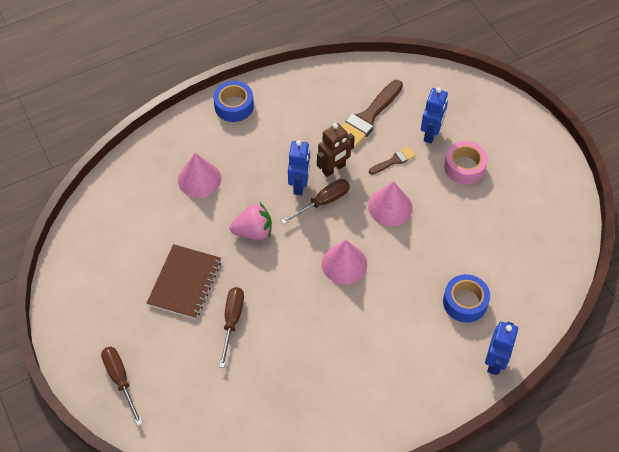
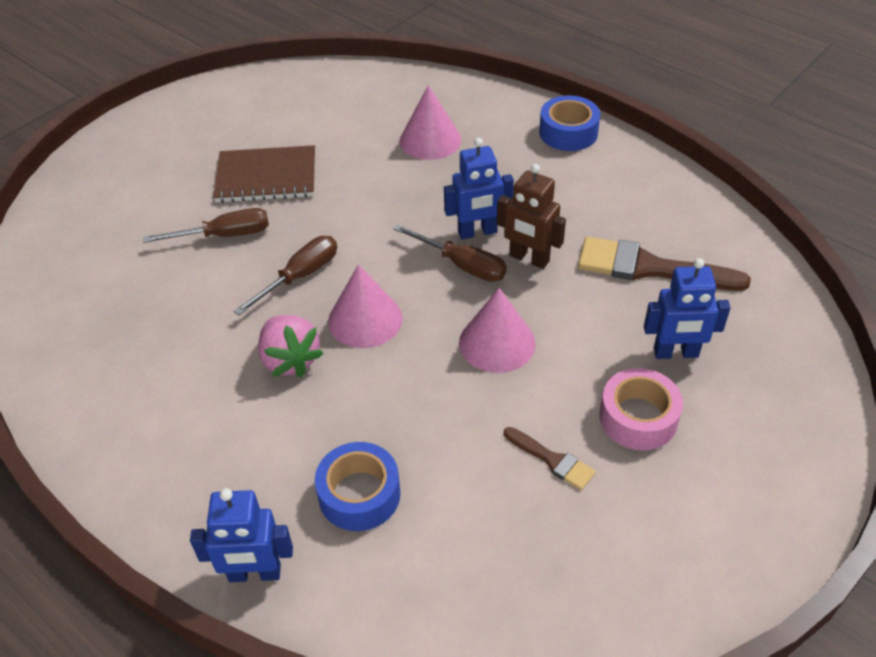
camera: 70 degrees right, 10 degrees down
brown screwdriver [101,347,143,426] -> brown screwdriver moved to [234,236,337,315]
pink strawberry [230,203,272,240] -> pink strawberry moved to [258,315,323,377]
brown brush [369,146,416,175] -> brown brush moved to [504,427,595,490]

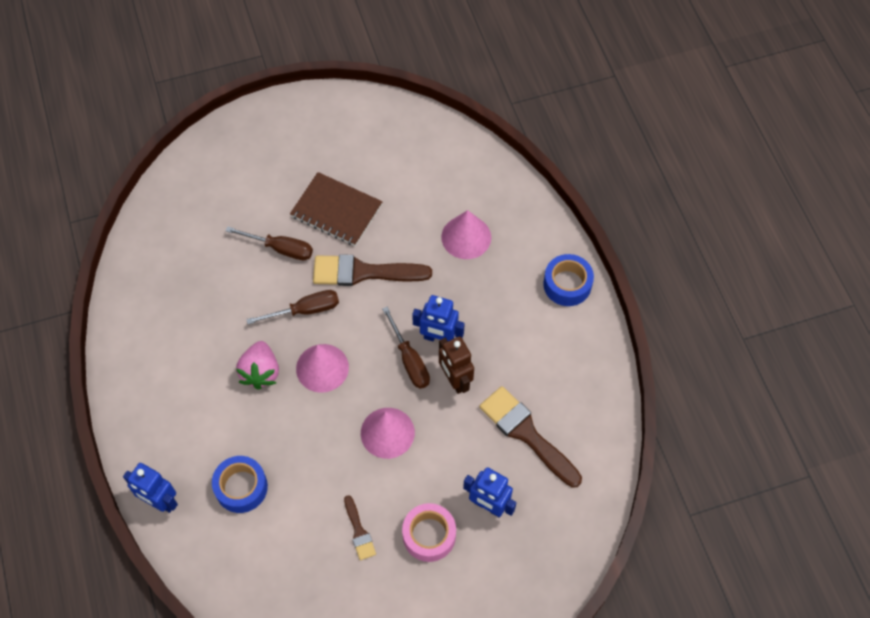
camera: 30 degrees right, 15 degrees up
none -> brown brush [313,254,432,286]

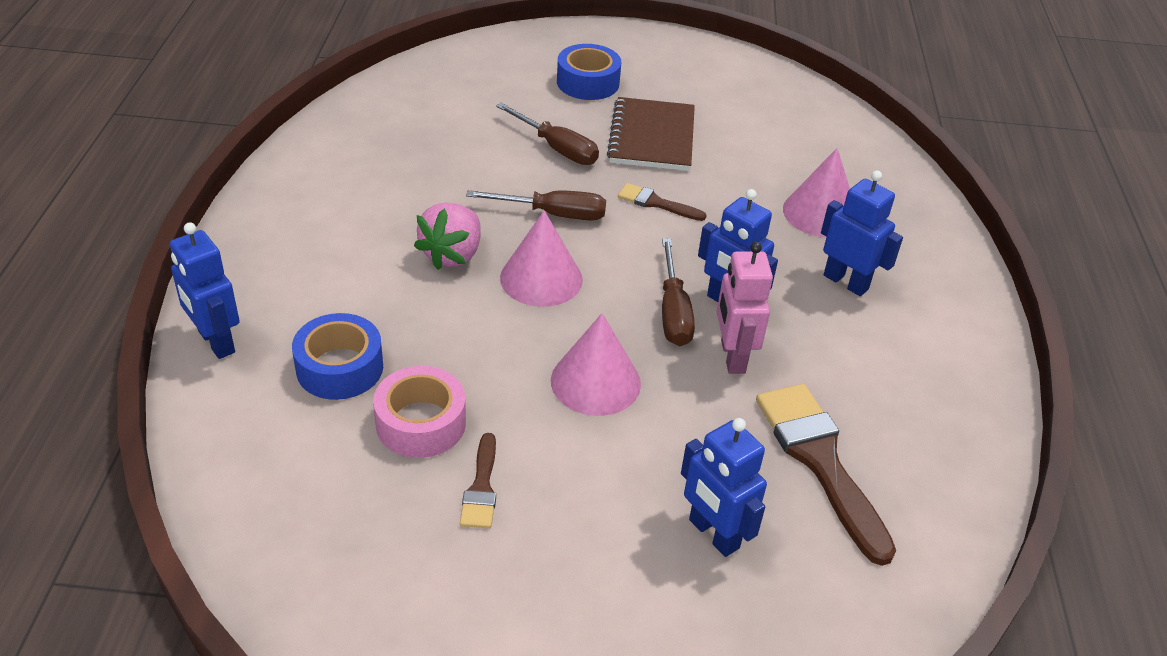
camera: 20 degrees right, 20 degrees down
brown notebook [290,172,383,246] -> brown notebook turned 45 degrees clockwise [607,97,695,171]
brown brush [313,254,432,286] -> brown brush [618,183,706,221], size x0.51
pink tape [402,503,456,562] -> pink tape moved to [373,366,466,458]
brown robot [439,336,474,394] -> pink robot [716,242,773,374]
blue tape [543,254,594,306] -> blue tape moved to [557,44,621,100]
none -> blue robot [821,170,903,296]

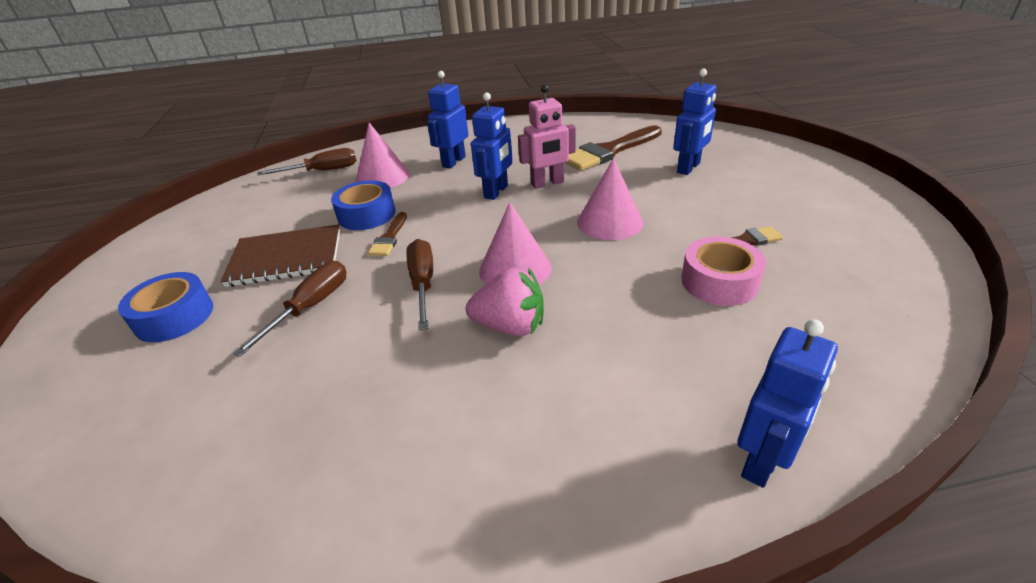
camera: 100 degrees left, 5 degrees down
blue tape [292,313,383,400] -> blue tape moved to [331,180,396,230]
brown screwdriver [662,238,695,346] -> brown screwdriver moved to [257,148,356,175]

